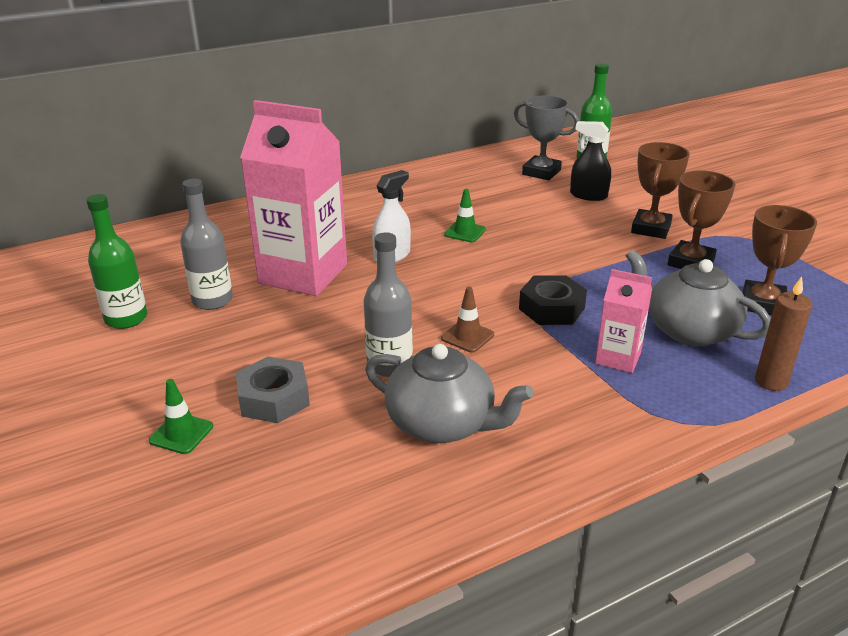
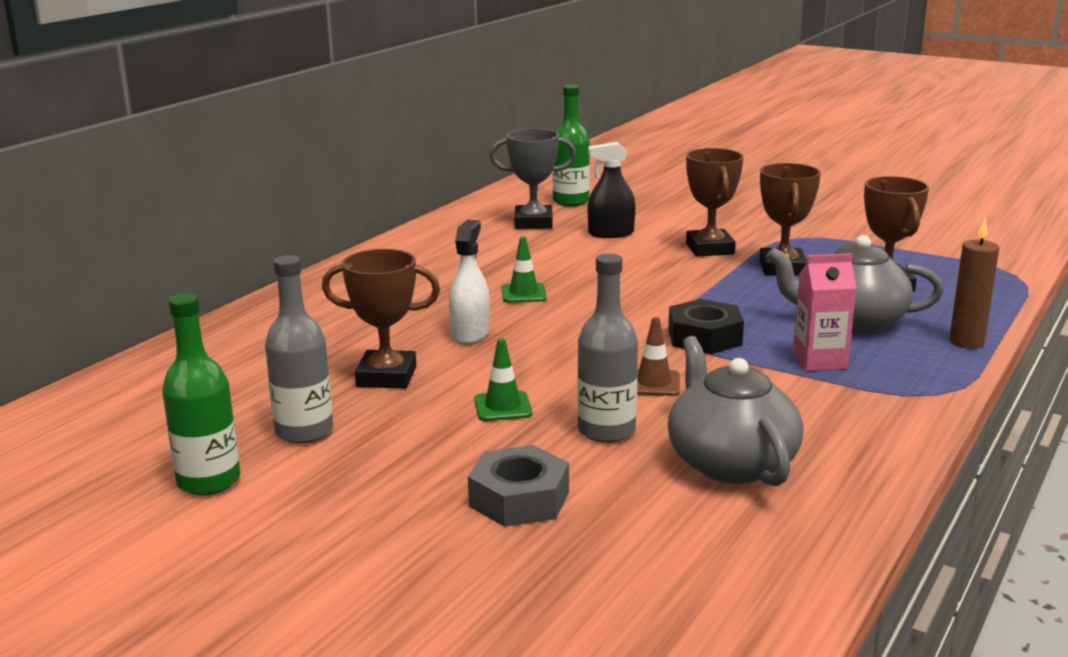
camera: 30 degrees left, 10 degrees down
green traffic cone [149,379,213,454] -> green traffic cone moved to [474,338,532,421]
pink carton [240,100,347,296] -> brown trophy [322,249,440,389]
grey teapot [365,344,534,443] -> grey teapot turned 105 degrees counterclockwise [668,336,803,486]

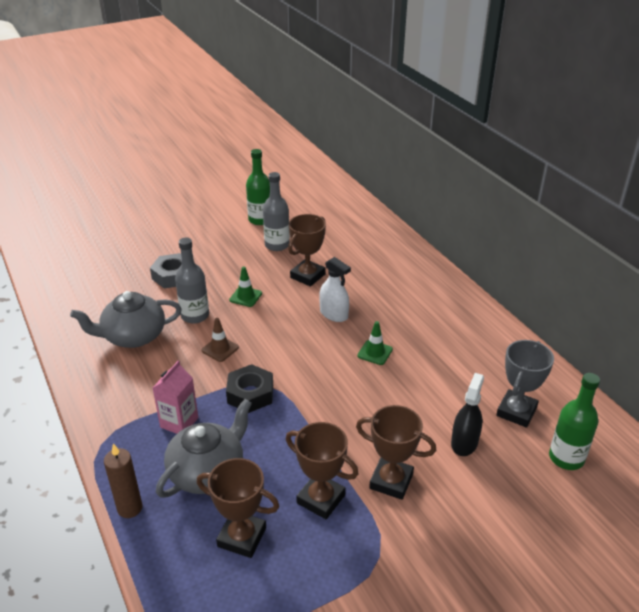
camera: 120 degrees right, 15 degrees up
grey teapot [668,336,803,486] -> grey teapot turned 150 degrees clockwise [70,291,182,348]

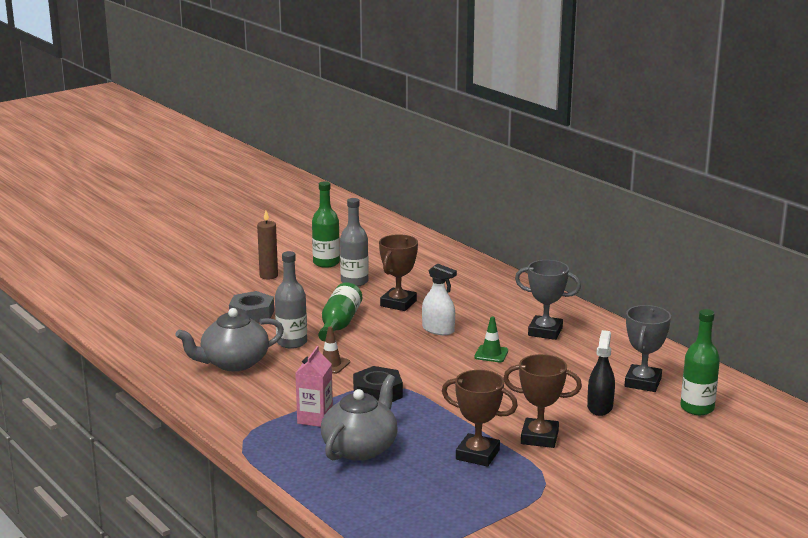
camera: 10 degrees left, 15 degrees down
brown candle [104,443,143,518] -> brown candle moved to [257,211,278,279]
brown trophy [197,458,279,558] -> none
green traffic cone [229,266,262,307] -> green bottle [318,282,362,341]
none -> grey trophy [515,260,581,340]

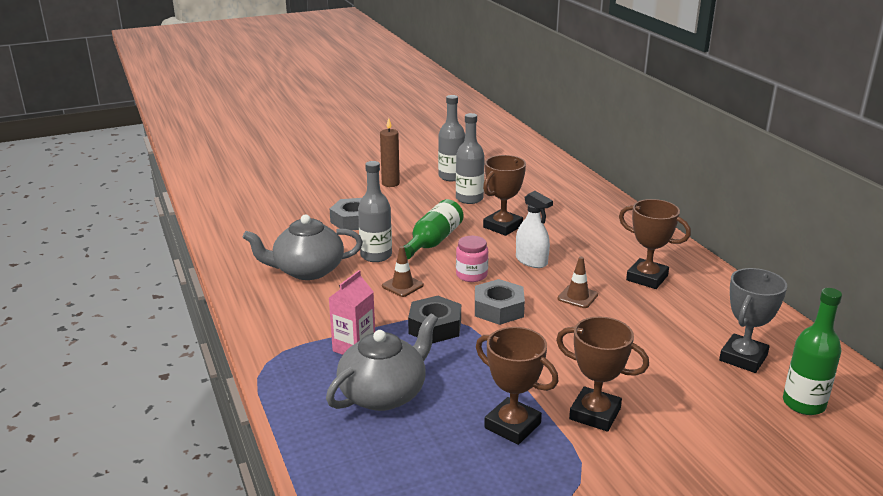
camera: 15 degrees right, 5 degrees up
green bottle [312,181,340,268] -> grey bottle [438,95,465,181]
green traffic cone [474,316,508,362] -> brown traffic cone [557,257,598,308]
grey trophy [515,260,581,340] -> brown trophy [619,199,691,289]
black spray bottle [587,330,615,416] -> none
none -> pink jar [456,236,488,282]
none -> grey nut [475,279,525,325]

